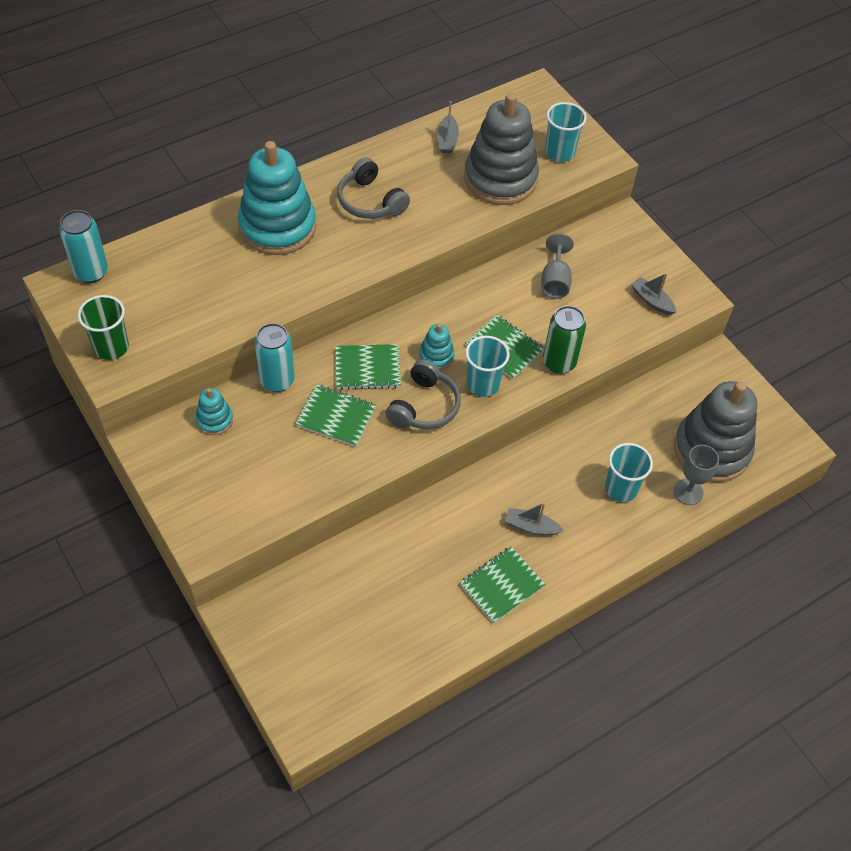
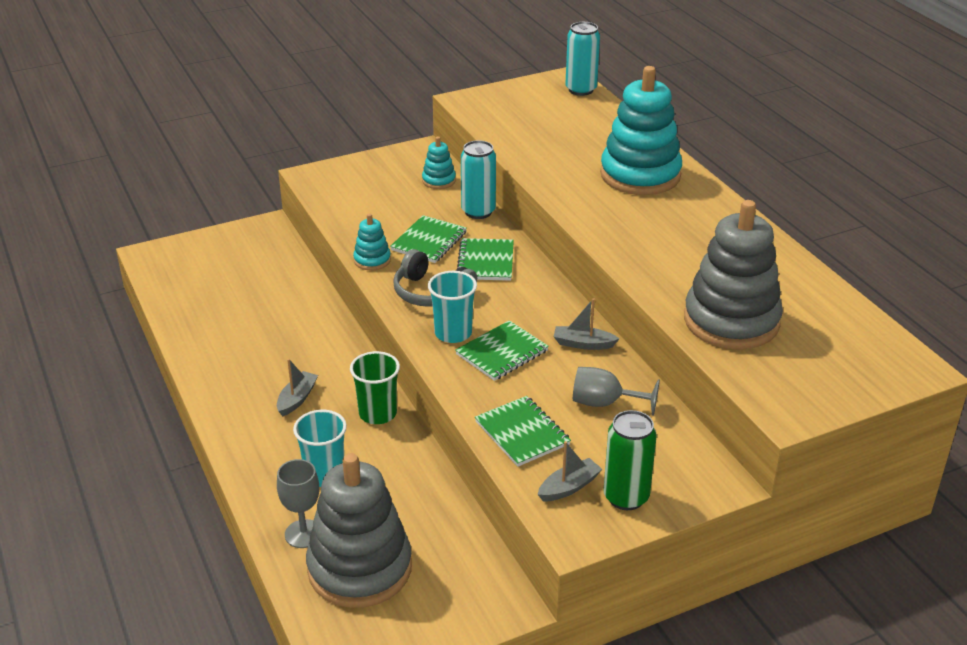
camera: 100 degrees right, 20 degrees down
green cup [78,295,129,360] -> green cup moved to [350,351,400,424]
grey headphones [337,157,410,219] -> none
turquoise stacking toy [419,323,455,370] -> turquoise stacking toy moved to [353,213,391,270]
grey boat [438,101,459,154] -> grey boat moved to [553,298,620,350]
green notebook [460,547,546,624] -> green notebook moved to [475,396,571,467]
green can [543,306,586,374] -> green can moved to [603,410,657,510]
turquoise cup [545,102,587,162] -> none

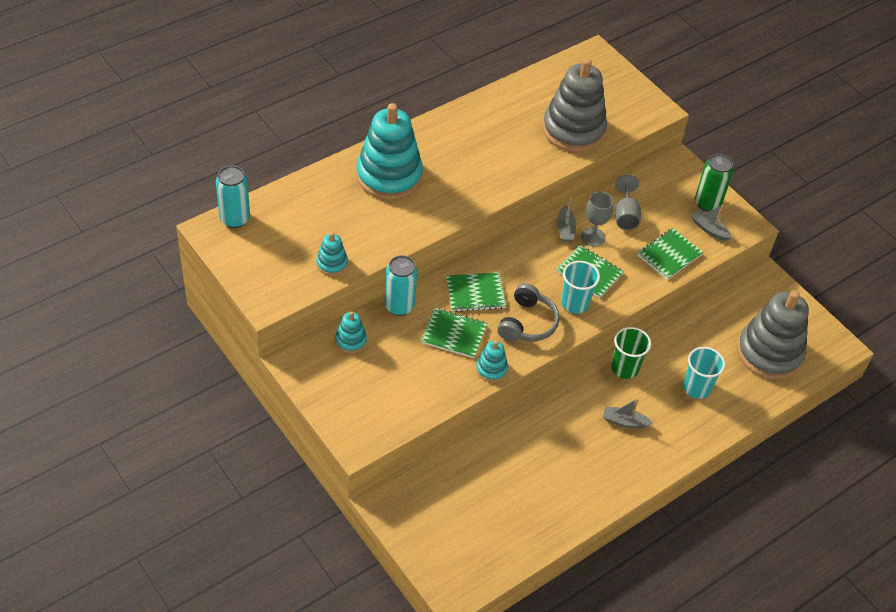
camera: 105 degrees left, 15 degrees up
grey goblet [277,459,319,548] -> grey goblet moved to [581,191,614,247]
none -> turquoise stacking toy [316,232,348,276]

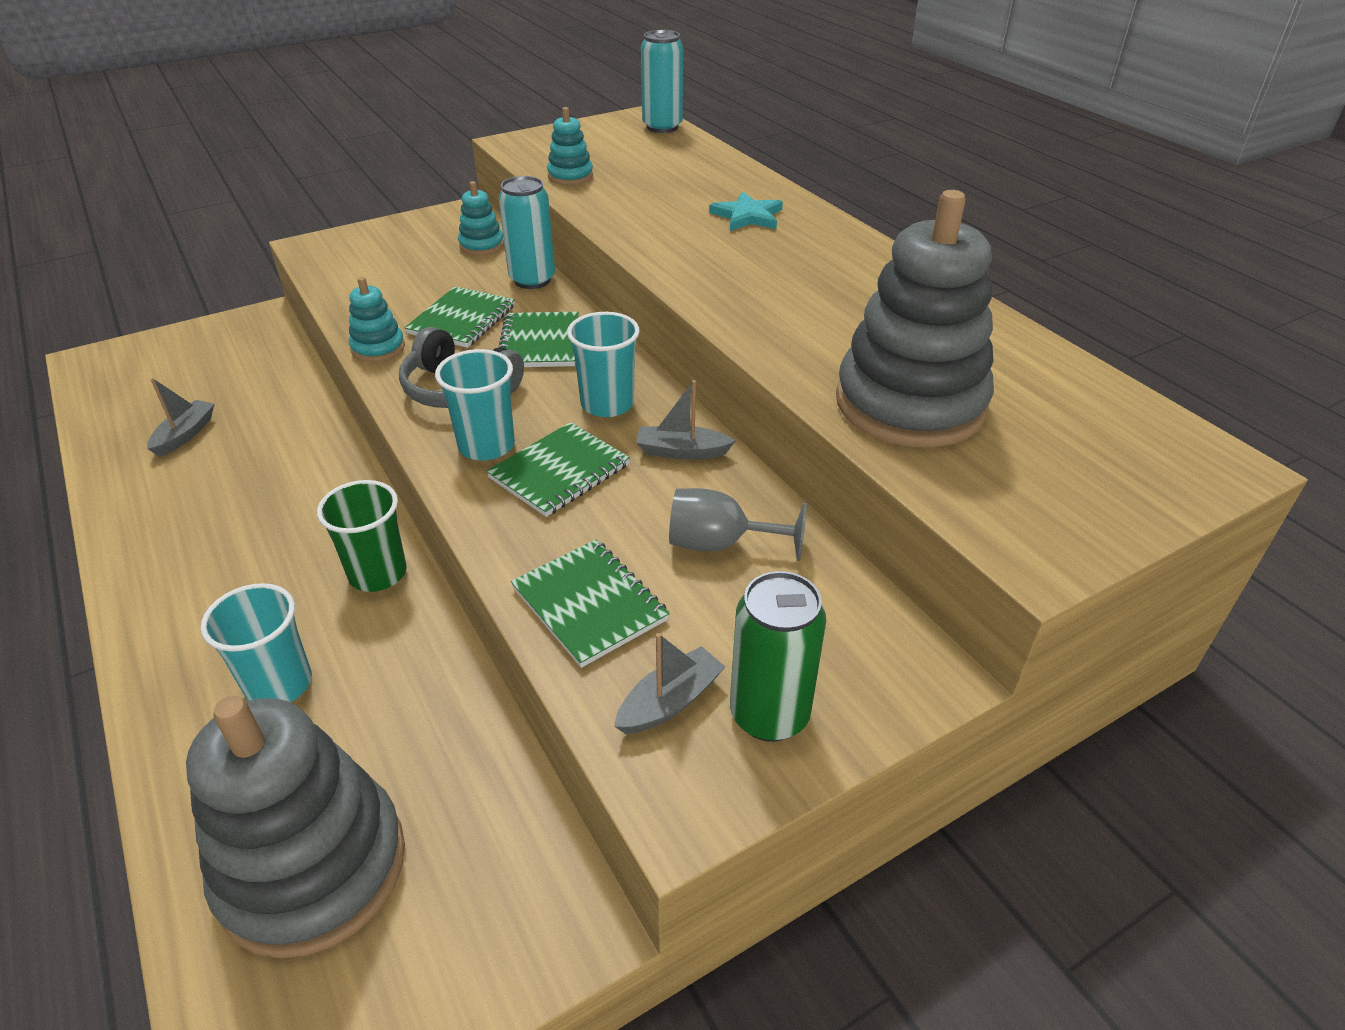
camera: 100 degrees right, 10 degrees down
turquoise stacking toy [356,103,423,200] -> turquoise star [709,192,783,231]
grey goblet [581,191,614,247] -> none
grey boat [603,398,653,428] -> grey boat moved to [147,378,214,457]
none -> turquoise cup [567,312,640,417]

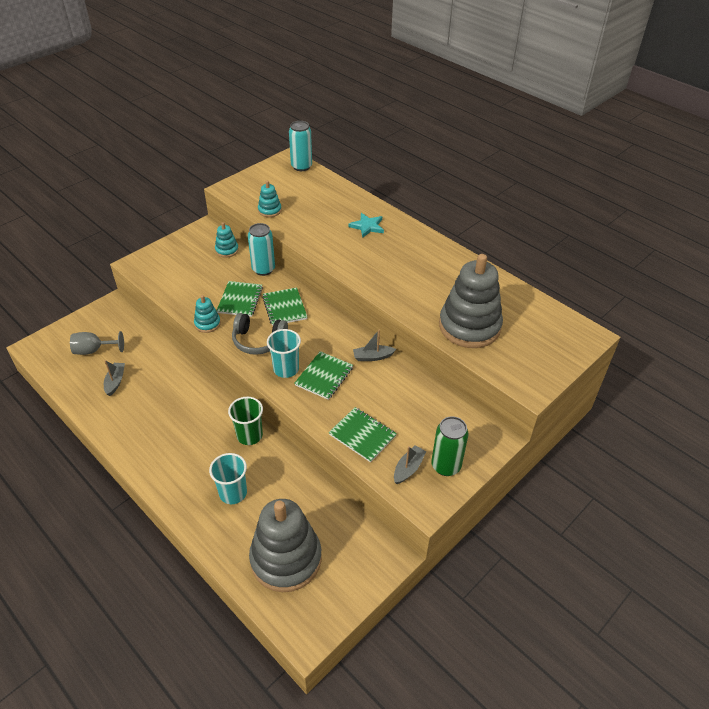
camera: 15 degrees left, 5 degrees up
turquoise cup [567,312,640,417] -> none
grey goblet [669,488,807,561] -> grey goblet moved to [70,331,124,355]

